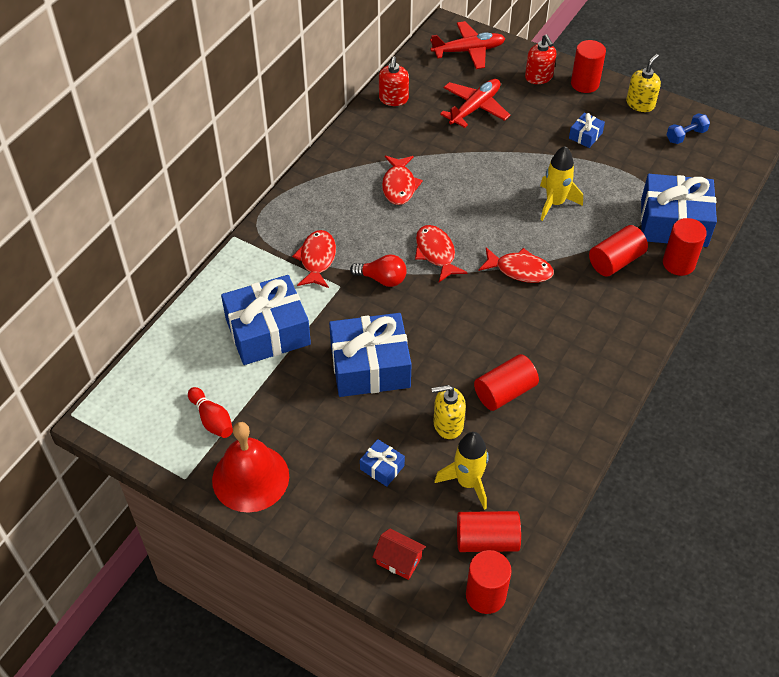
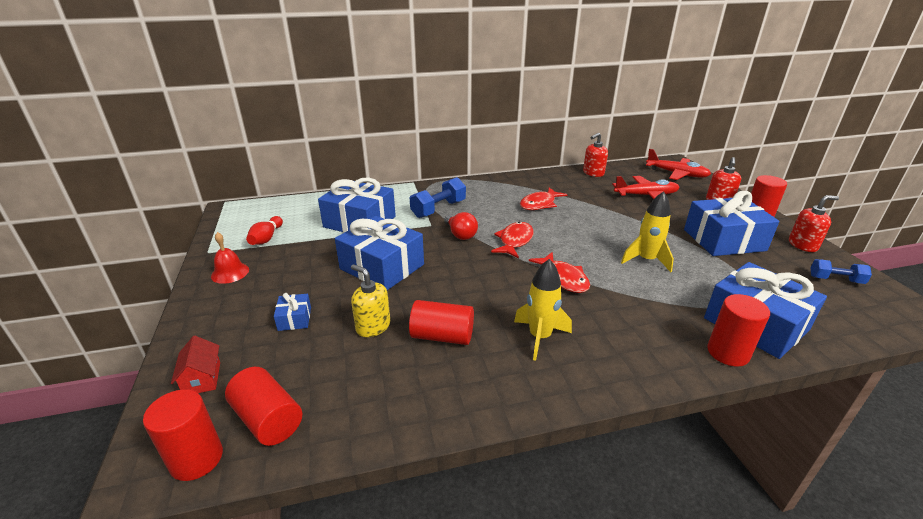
camera: 45 degrees right, 20 degrees down
red bell [212,422,289,513] -> red bell [211,232,249,284], size x0.55
red fish [292,230,336,288] -> blue dumbbell [410,177,466,218]
yellow rocket [435,432,489,510] -> yellow rocket moved to [514,259,572,361]
blue gift [569,113,605,148] -> blue gift [684,191,779,256], size x2.27
red cylinder [589,225,648,277] -> none
yellow soap dispenser [626,54,661,112] -> red soap dispenser [789,195,839,252]

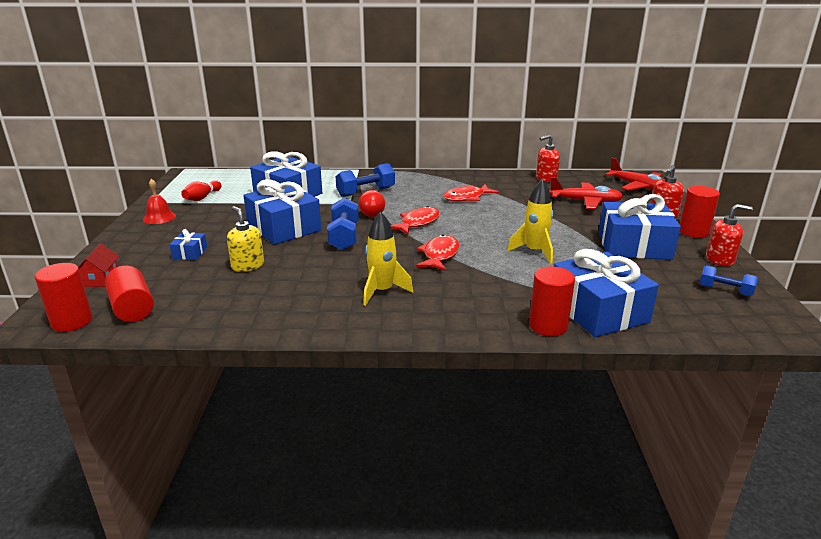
camera: 15 degrees right, 5 degrees down
red cylinder [409,300,474,345] -> none
red fish [529,252,590,293] -> red fish turned 150 degrees counterclockwise [416,235,459,271]
none -> blue dumbbell [327,198,359,250]

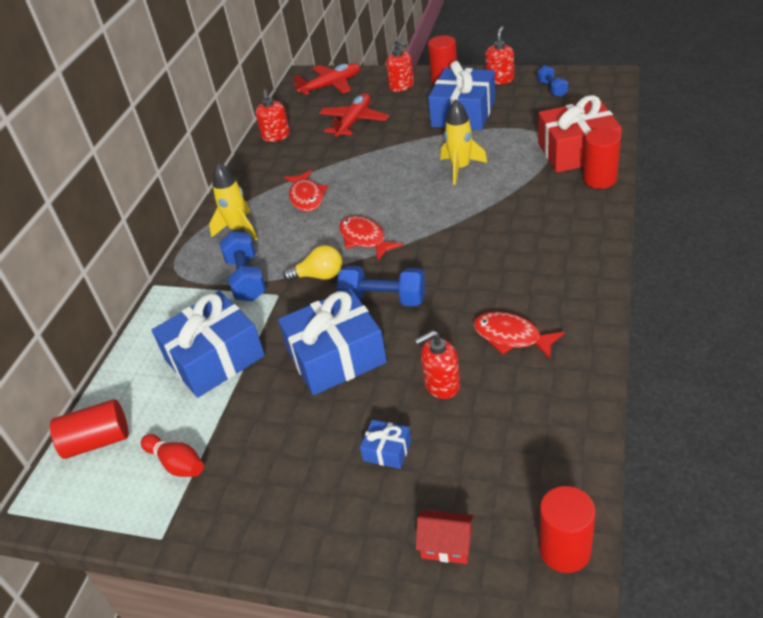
camera: 70 degrees left, 15 degrees up
red cylinder [105,266,154,322] -> red cylinder moved to [50,399,128,459]
red bell [143,179,176,224] -> none
yellow soap dispenser [227,206,264,272] -> red soap dispenser [415,330,460,399]
red light bulb [359,190,385,217] -> yellow light bulb [283,245,342,281]
yellow rocket [363,211,413,306] -> yellow rocket moved to [209,162,258,241]
red fish [416,235,459,271] -> red fish moved to [473,312,565,359]
blue gift [554,249,659,337] -> red gift [538,95,622,173]
blue dumbbell [700,266,758,296] -> blue dumbbell turned 60 degrees counterclockwise [537,65,568,97]

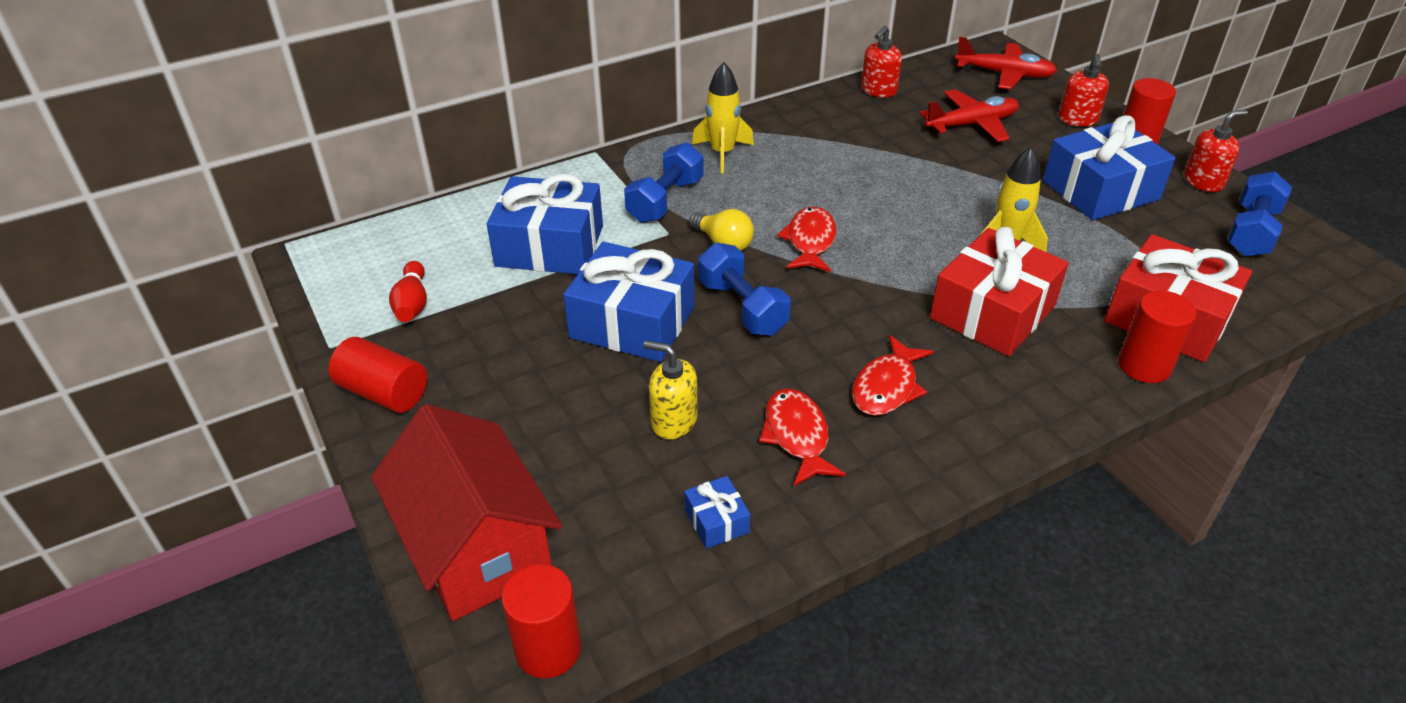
camera: 40 degrees right, 0 degrees up
red cylinder [50,399,128,459] -> red cylinder moved to [329,337,427,413]
red fish [284,170,328,212] -> red fish moved to [852,335,934,416]
blue gift [360,420,411,469] -> blue gift moved to [684,476,750,549]
red soap dispenser [415,330,460,399] -> yellow soap dispenser [643,341,698,439]
red house [416,510,474,564] -> red house [371,404,562,621], size x2.43
blue dumbbell [537,65,568,97] -> blue dumbbell [1227,171,1292,256], size x1.59
none -> red gift [930,227,1069,356]

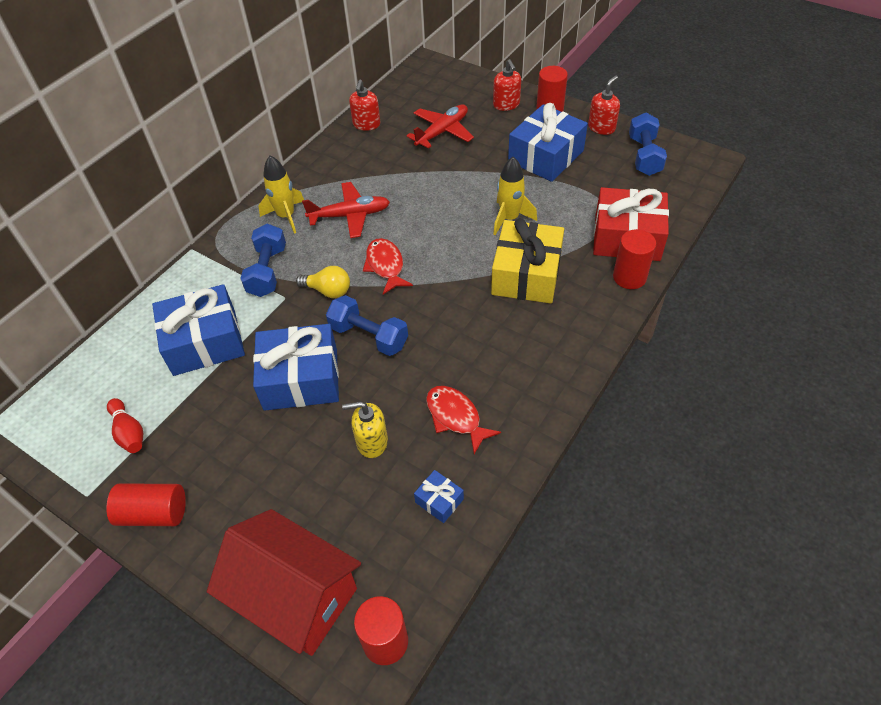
camera: 25 degrees left, 10 degrees up
red fish [852,335,934,416] -> none
red gift [930,227,1069,356] -> yellow gift [491,218,564,303]
red plane [955,37,1057,89] -> red plane moved to [302,182,390,238]

